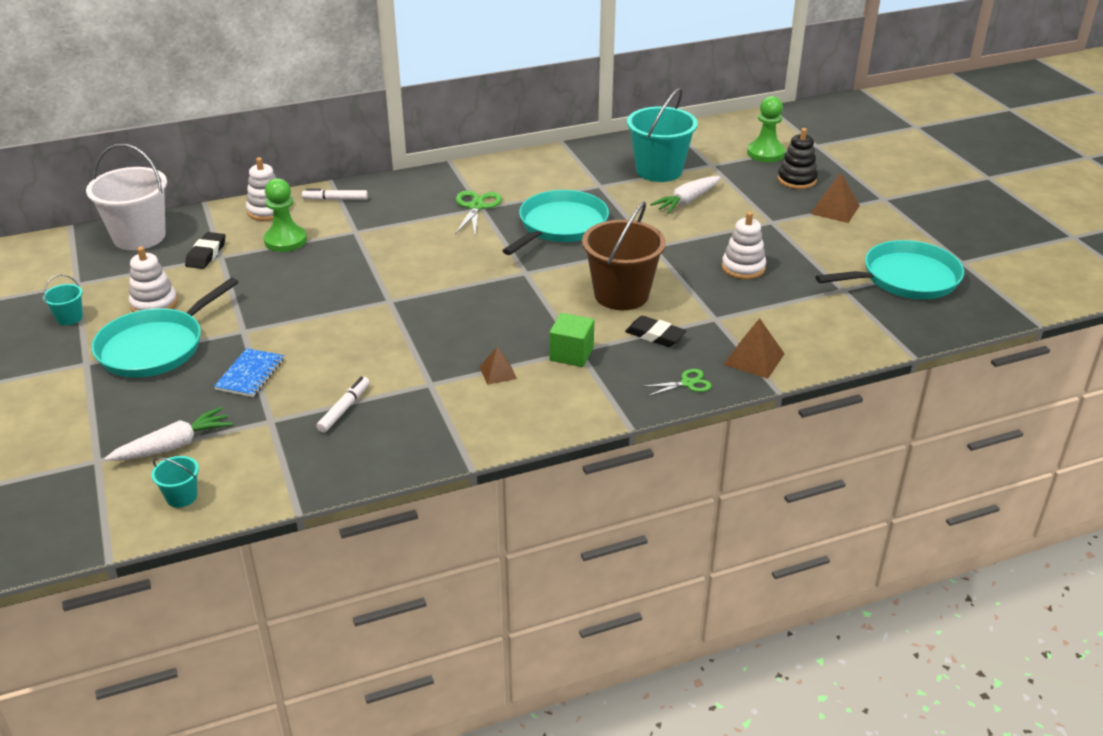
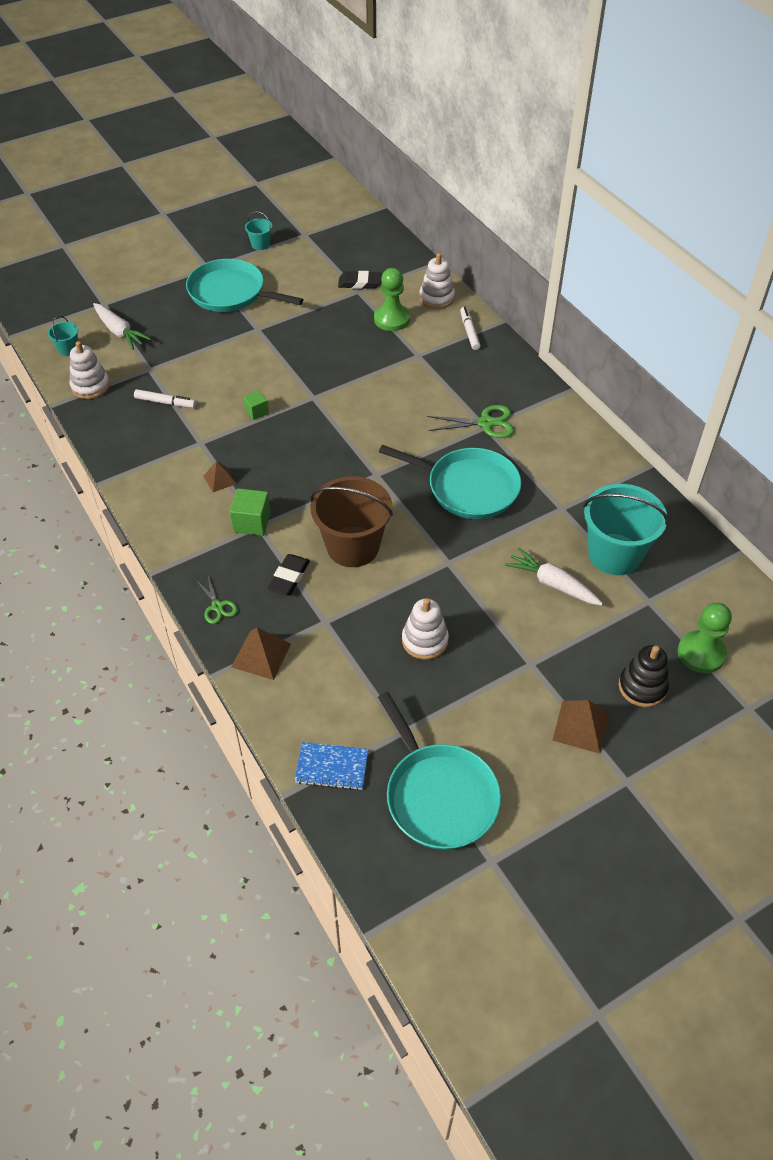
camera: 80 degrees right, 15 degrees up
white bucket [86,144,167,250] -> none
white stacking toy [129,247,177,312] -> white stacking toy moved to [70,341,110,399]
blue notebook [214,348,284,397] -> blue notebook moved to [295,742,369,790]
none -> green cube [243,390,269,420]

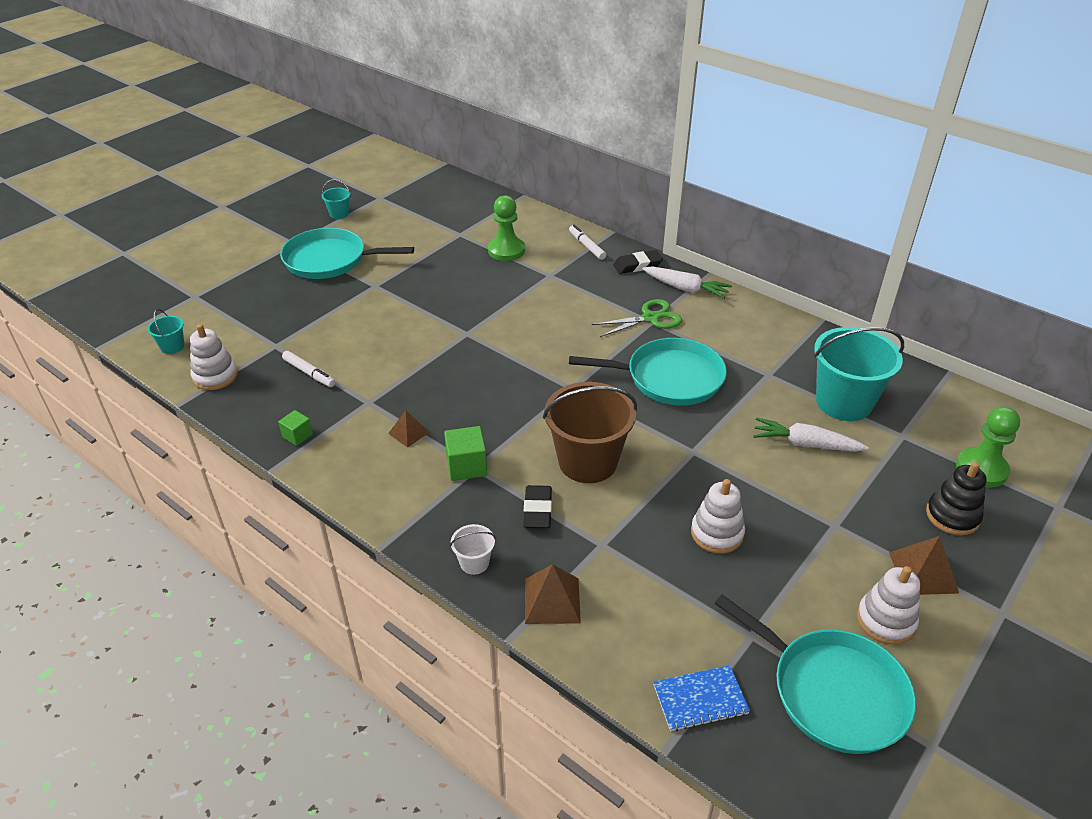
camera: 20 degrees left, 10 degrees down
white carrot [93,303,151,350] -> white carrot moved to [642,267,732,299]
white marker [134,389,196,408] -> white marker turned 45 degrees clockwise [282,351,335,387]
green scissors [195,576,238,624] -> white bucket [450,524,496,575]
green cube [243,390,269,420] -> green cube moved to [278,410,313,446]
black eraser [338,271,382,289] -> black eraser moved to [613,250,663,274]
white stacking toy [419,253,455,309] -> white stacking toy moved to [857,566,920,645]

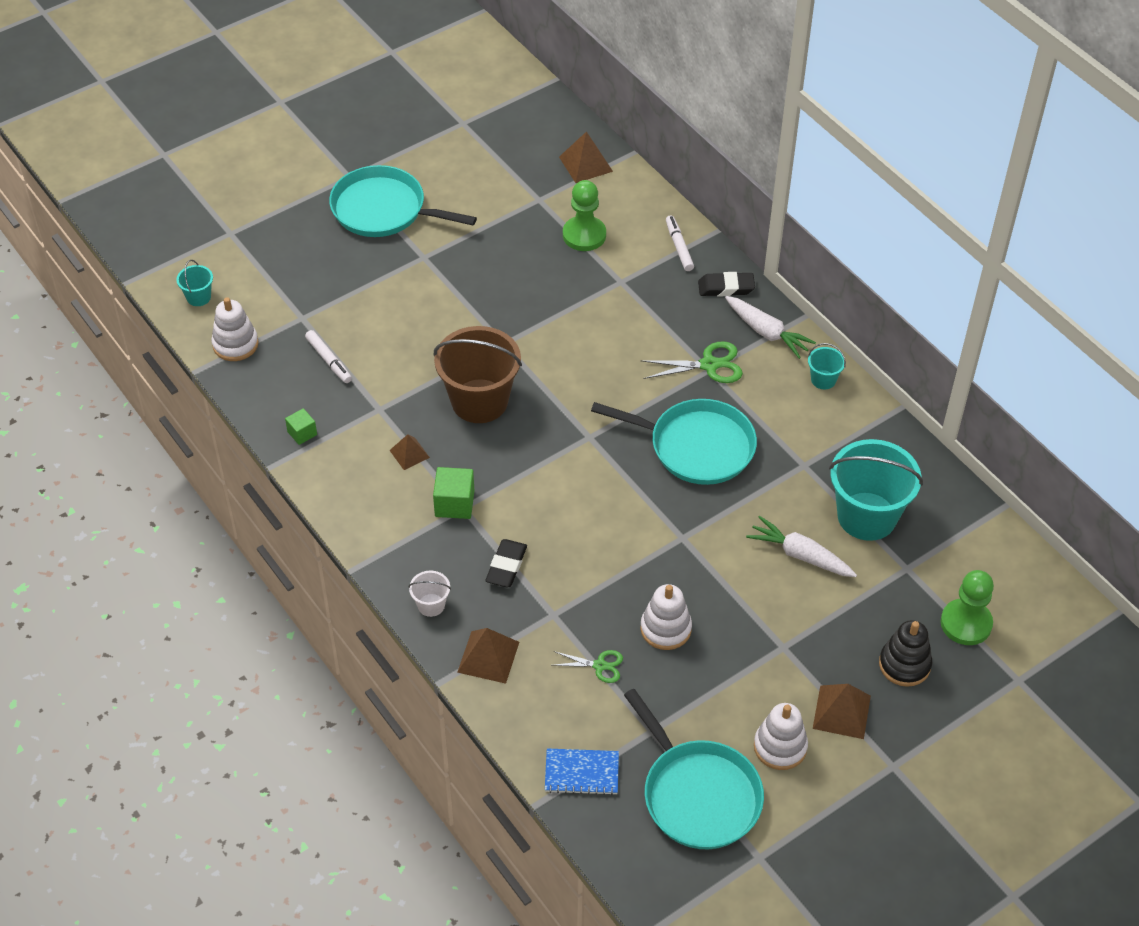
camera: 15 degrees right, 10 degrees up
turquoise bucket [322,179,350,219] -> turquoise bucket moved to [808,343,846,390]
brown bucket [543,382,637,483] -> brown bucket moved to [434,326,522,423]
none -> green scissors [554,650,623,683]
none -> brown pyramid [559,132,613,183]

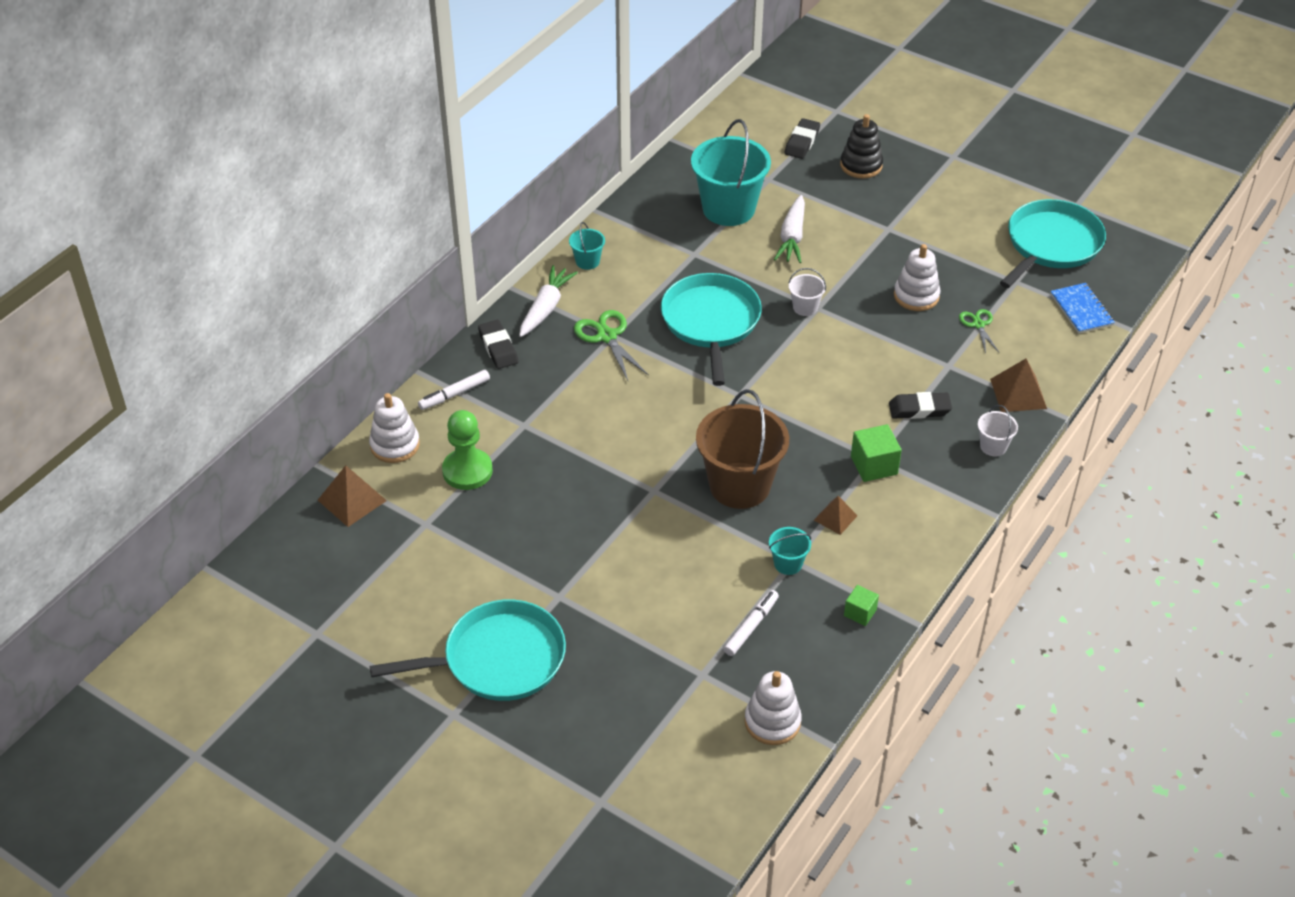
camera: 110 degrees left, 5 degrees down
turquoise bucket [176,260,213,306] -> turquoise bucket moved to [769,527,811,575]
turquoise pan [329,165,477,237] -> turquoise pan turned 105 degrees counterclockwise [370,600,566,701]
white stacking toy [754,703,808,770] -> white stacking toy moved to [369,393,420,463]
brown pyramid [813,684,871,739] -> none
green pawn [941,570,994,645] -> black eraser [785,118,820,159]
none -> white bucket [788,268,826,316]

